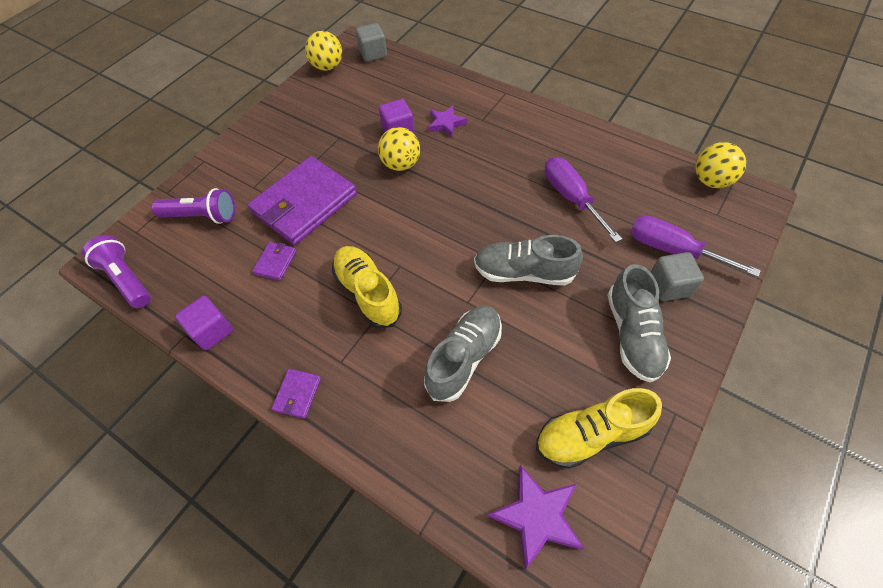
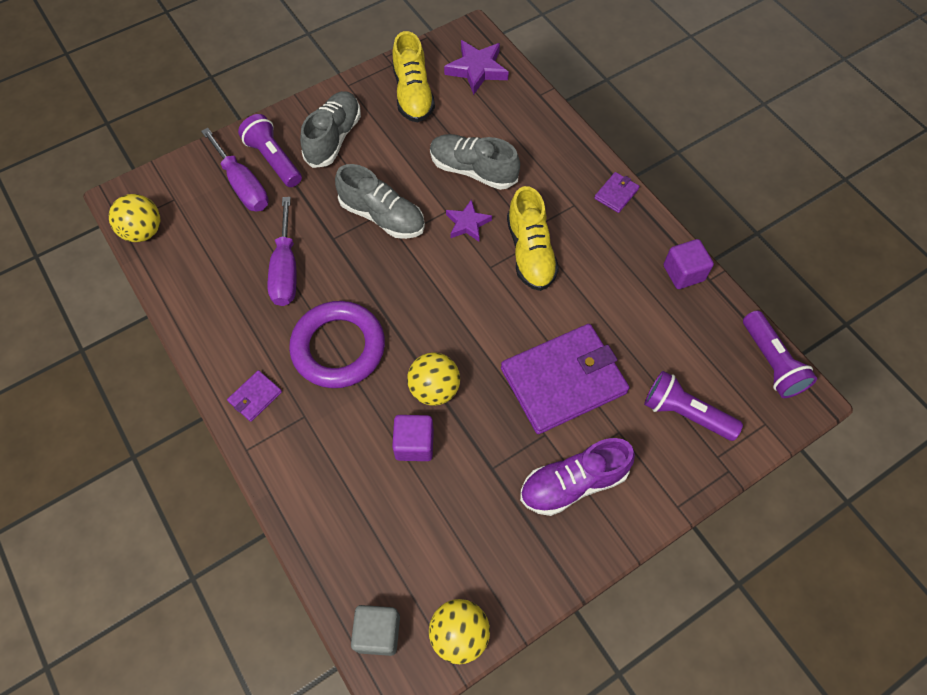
camera: 160 degrees left, 5 degrees up
purple wallet [252,242,296,281] -> purple wallet moved to [227,370,282,422]
grey shoe [424,306,502,402] -> grey shoe turned 60 degrees clockwise [430,134,520,190]
purple star [429,105,467,137] -> purple star moved to [446,199,492,242]
yellow shoe [536,388,662,469] -> yellow shoe turned 75 degrees clockwise [392,31,435,122]
grey cube [651,252,704,301] -> purple flashlight [238,114,302,187]
none -> purple ring [289,301,385,388]
none -> purple shoe [520,438,635,516]

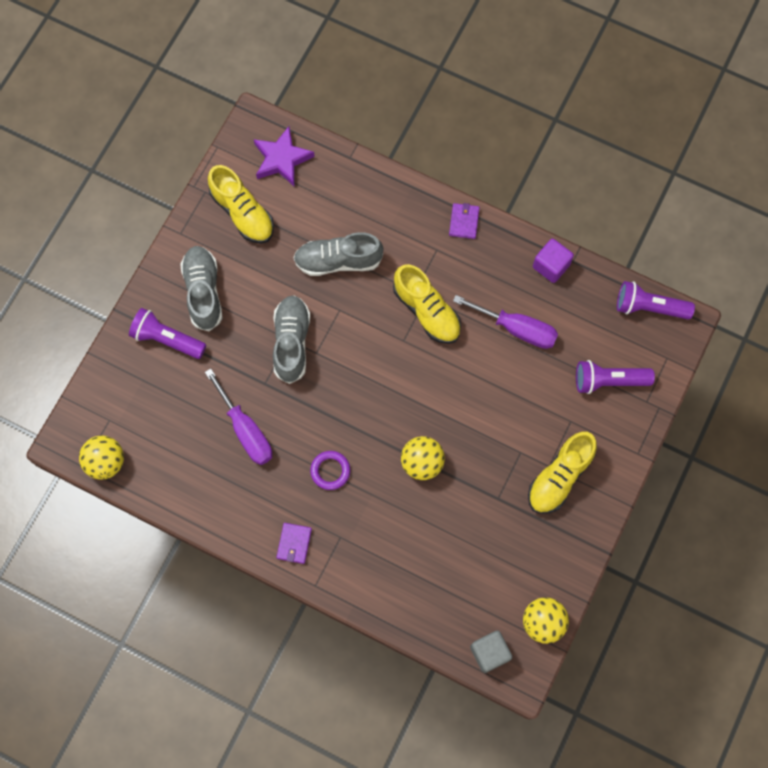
camera: 30 degrees left, 10 degrees up
purple screwdriver [201,128,269,211] -> purple screwdriver moved to [453,295,558,349]
purple ring [289,301,385,388] -> purple ring [310,451,350,490], size x0.49
grey shoe [335,164,425,239] -> grey shoe turned 90 degrees counterclockwise [273,296,310,384]
purple cube [392,415,434,461] -> none
purple star [446,199,492,242] -> none
purple wallet [501,324,629,434] -> none
purple shoe [520,438,635,516] -> yellow shoe [528,432,597,514]
purple flashlight [743,311,817,398] -> purple flashlight turned 150 degrees clockwise [617,281,695,319]

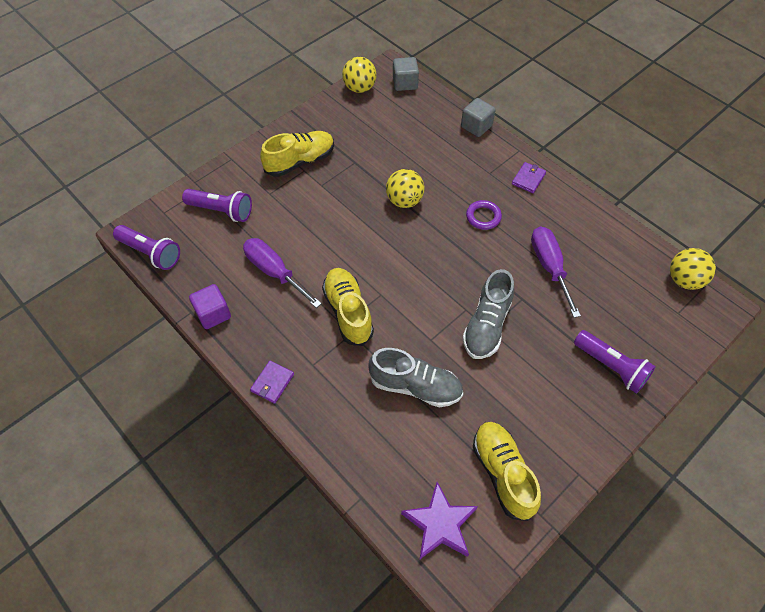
camera: 160 degrees left, 15 degrees down
grey shoe [180,246,222,331] -> none
none -> grey cube [461,98,496,137]

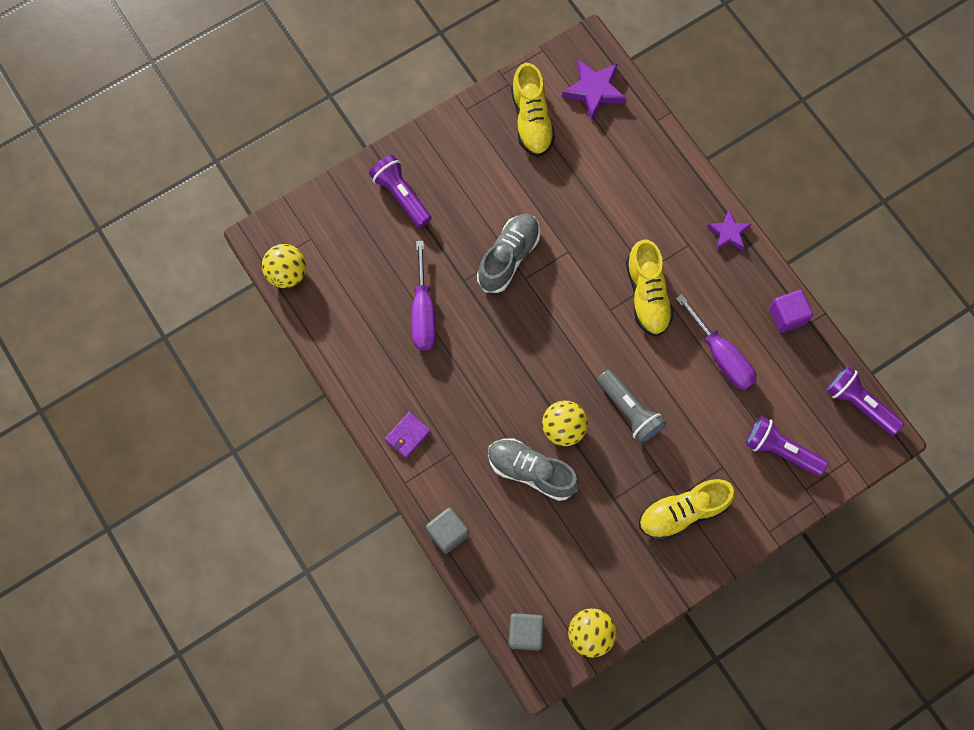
camera: 170 degrees left, 15 degrees up
purple wallet [250,360,294,404] -> purple star [707,210,751,250]
grey shoe [368,348,463,407] -> grey shoe moved to [488,439,580,501]
purple ring [466,200,502,230] -> none
none -> grey flashlight [597,370,666,444]

